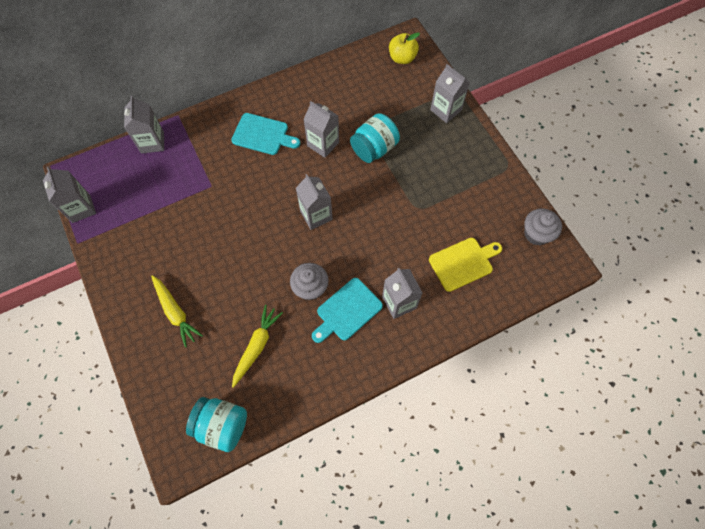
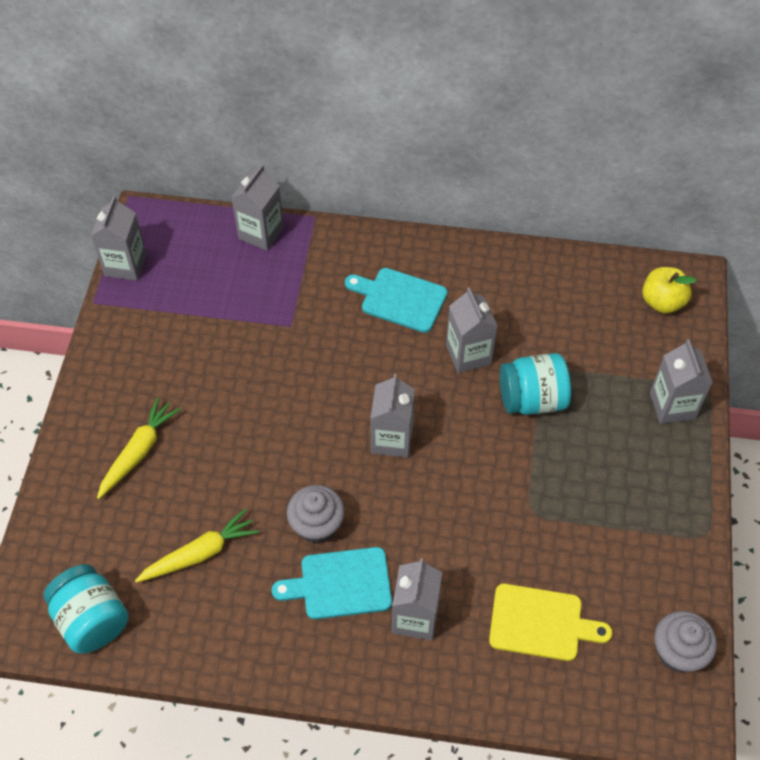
camera: 35 degrees right, 10 degrees down
yellow carrot [151,275,203,348] -> yellow carrot turned 150 degrees counterclockwise [97,397,181,499]
turquoise cutting board [231,113,300,155] -> turquoise cutting board turned 150 degrees clockwise [345,268,448,333]

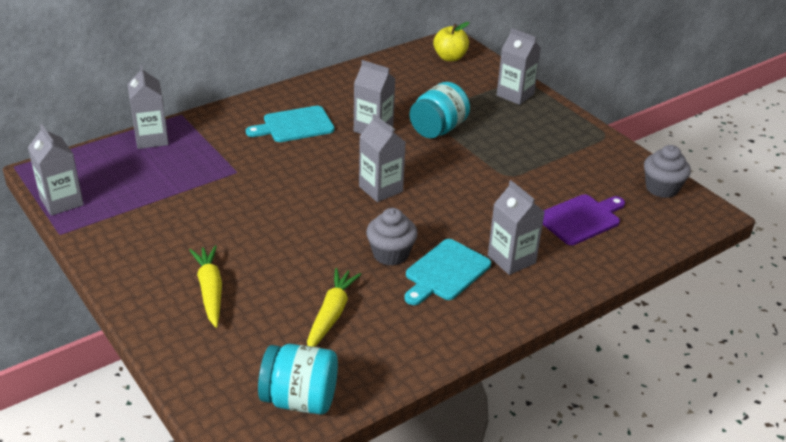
camera: 45 degrees left, 20 degrees down
yellow cutting board [489,584,612,661] -> purple cutting board [543,194,625,245]

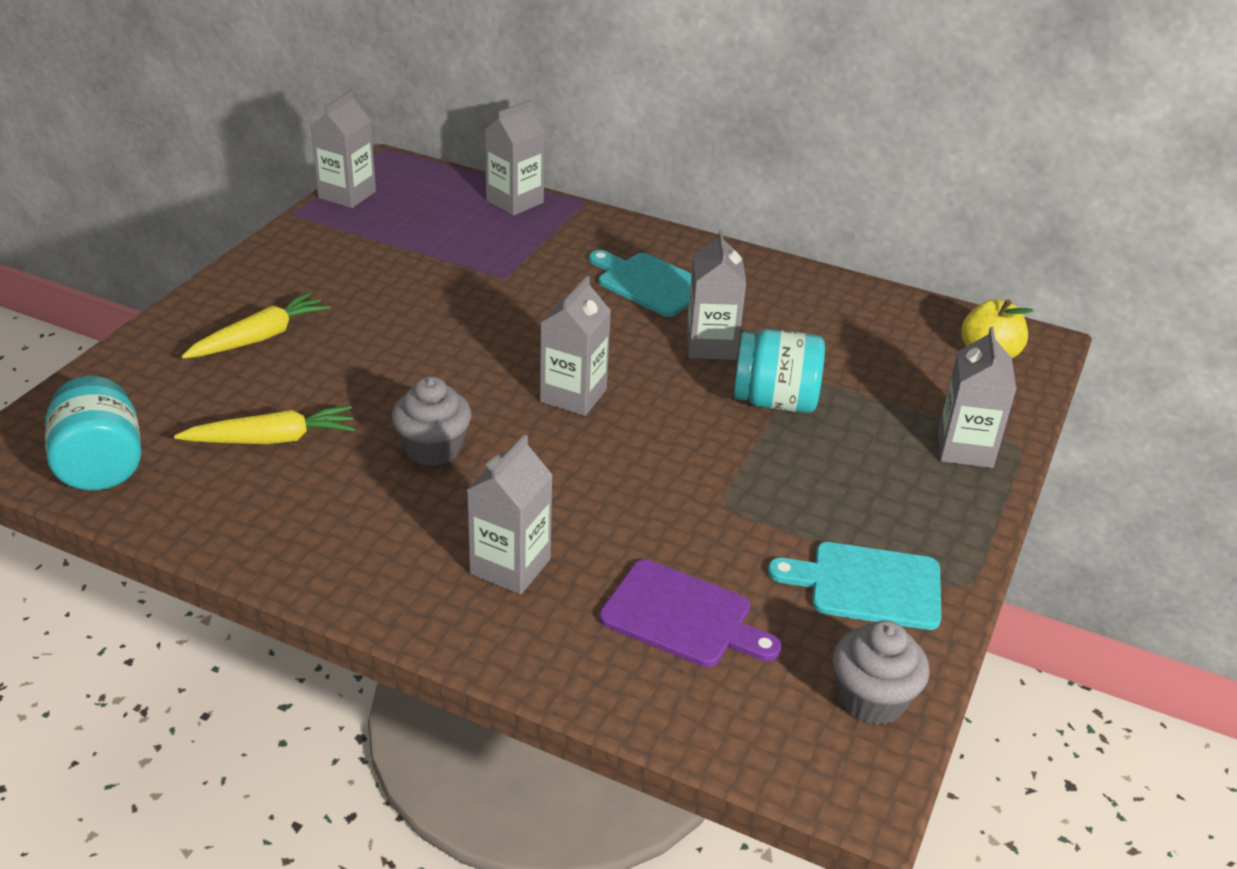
camera: 60 degrees right, 0 degrees up
turquoise cutting board [404,239,491,305] -> turquoise cutting board moved to [768,542,941,630]

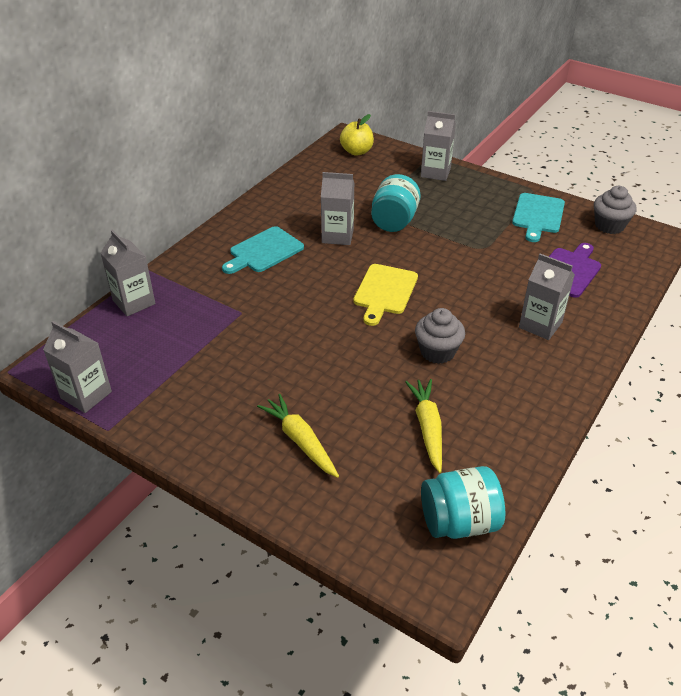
camera: 80 degrees left, 5 degrees up
grey carton [540,276,611,416] -> yellow cutting board [353,264,418,326]

